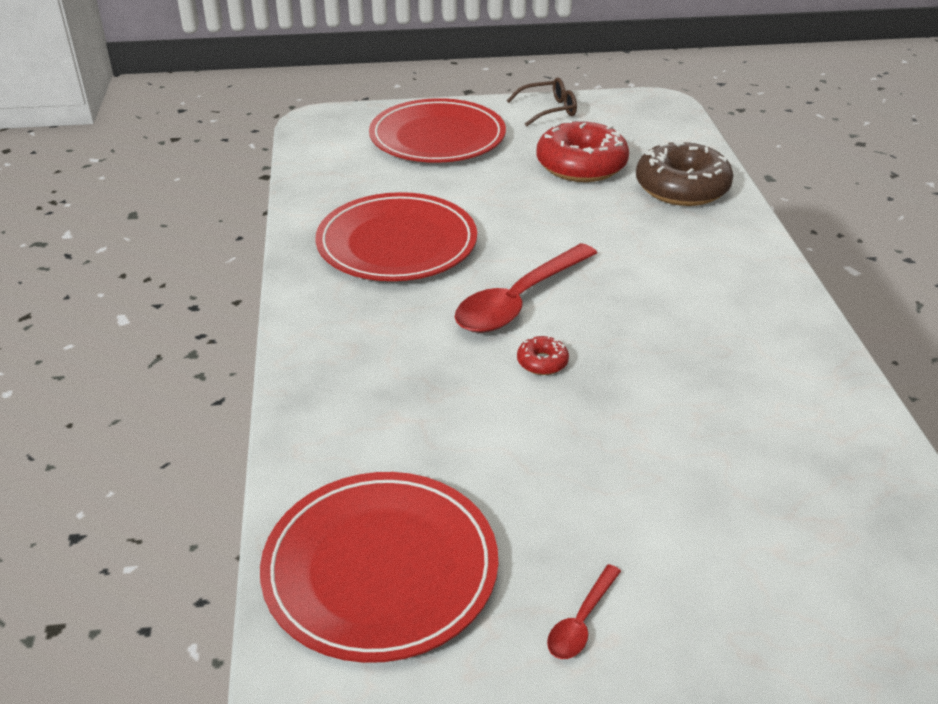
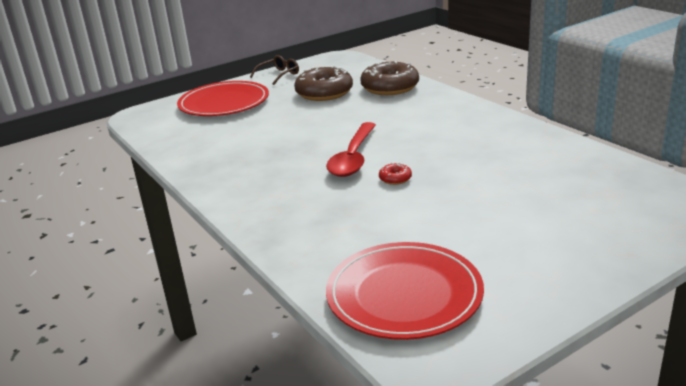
camera: 25 degrees left, 10 degrees down
red plate [315,192,477,281] -> none
red donut [536,119,629,182] -> brown donut [294,65,353,101]
red spoon [547,564,621,659] -> none

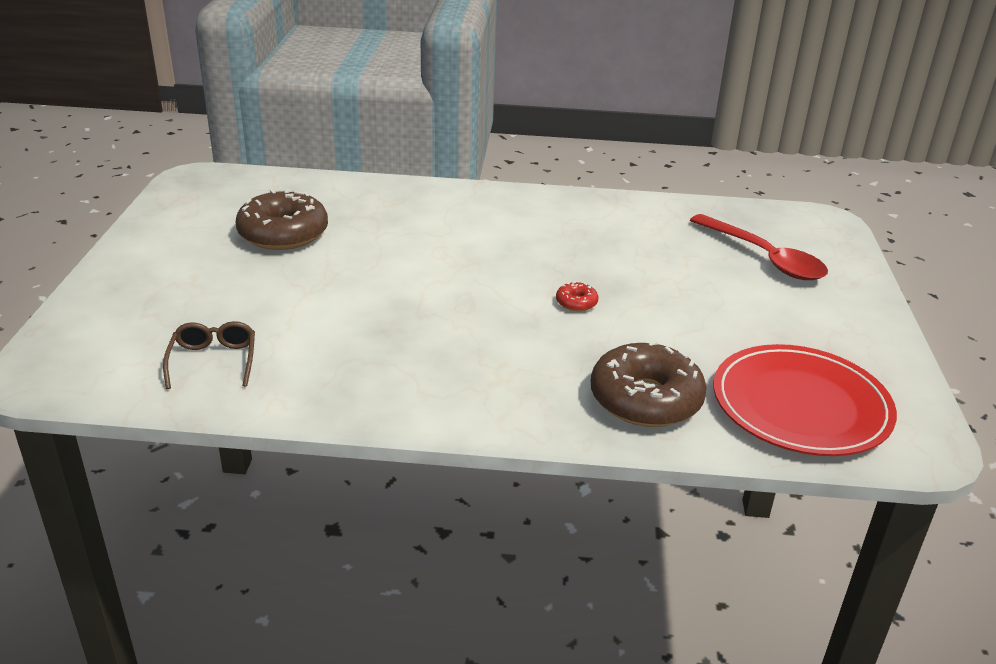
camera: 55 degrees left, 5 degrees up
red plate [177,81,269,116] -> none
brown glasses [250,55,299,85] -> brown glasses moved to [163,321,255,389]
red spoon [326,122,376,177] -> red spoon moved to [690,214,828,280]
brown donut [360,61,419,95] -> brown donut moved to [591,340,707,427]

